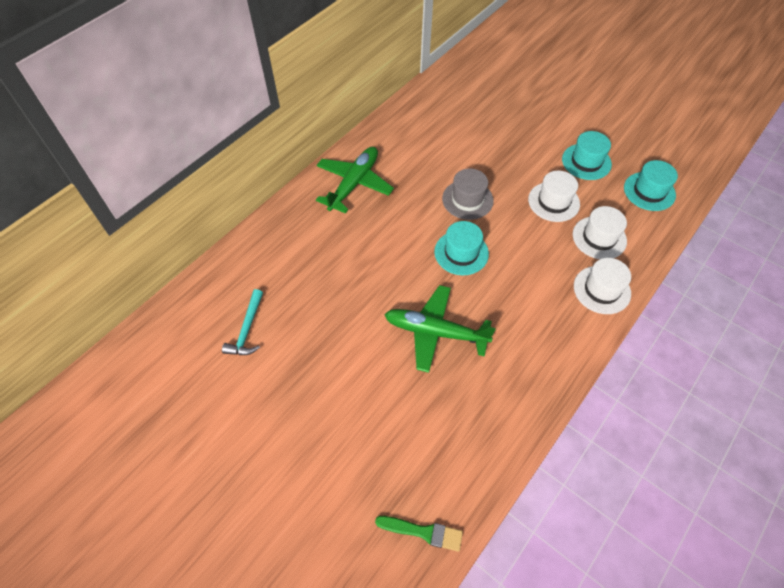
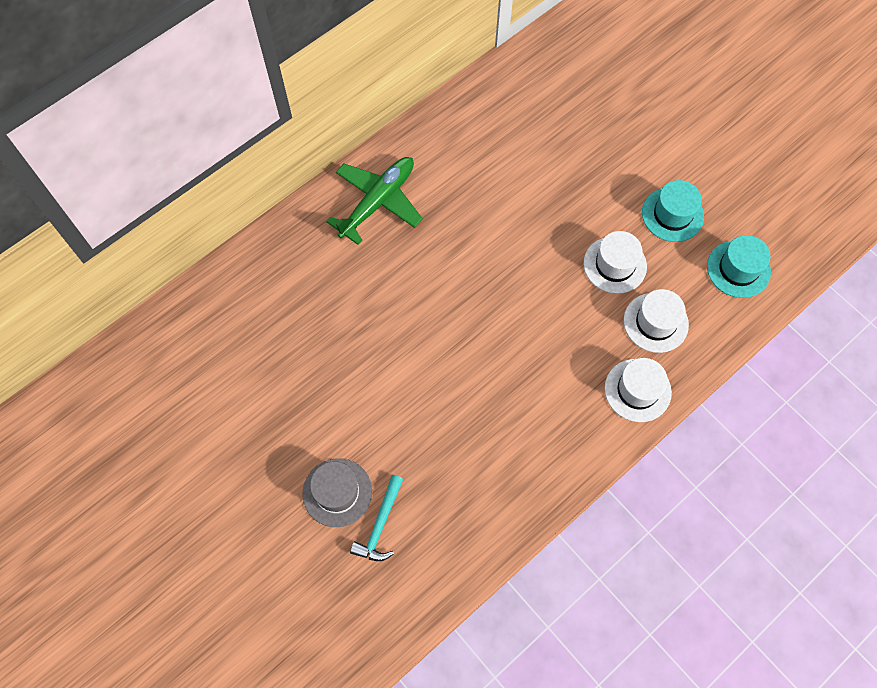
camera: 10 degrees right, 10 degrees up
turquoise hammer [222,289,263,355] -> turquoise hammer moved to [350,475,403,561]
green brush [375,516,463,552] -> none
green plane [384,285,496,373] -> none
turquoise hat [434,221,489,275] -> none
grey hat [442,168,494,220] -> grey hat moved to [302,458,372,527]

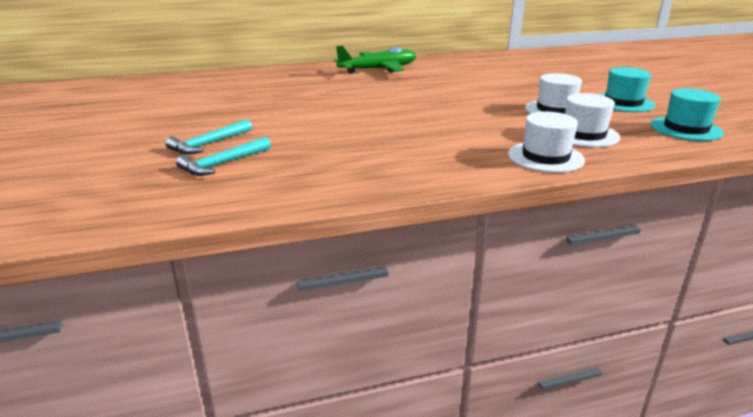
camera: 25 degrees right, 40 degrees down
grey hat [302,458,372,527] -> turquoise hammer [165,119,252,154]

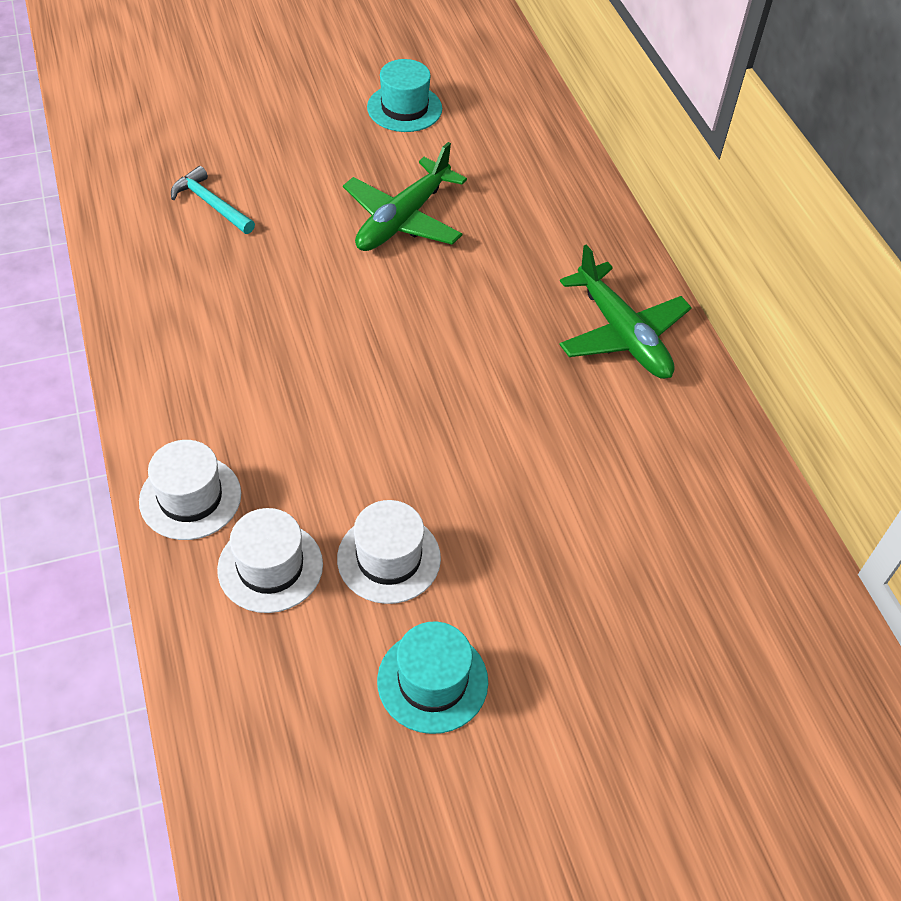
camera: 85 degrees right, 25 degrees up
turquoise hammer [165,119,252,154] -> none
turquoise hat [651,88,724,141] -> turquoise hat moved to [367,59,442,132]
none -> green plane [343,142,467,251]

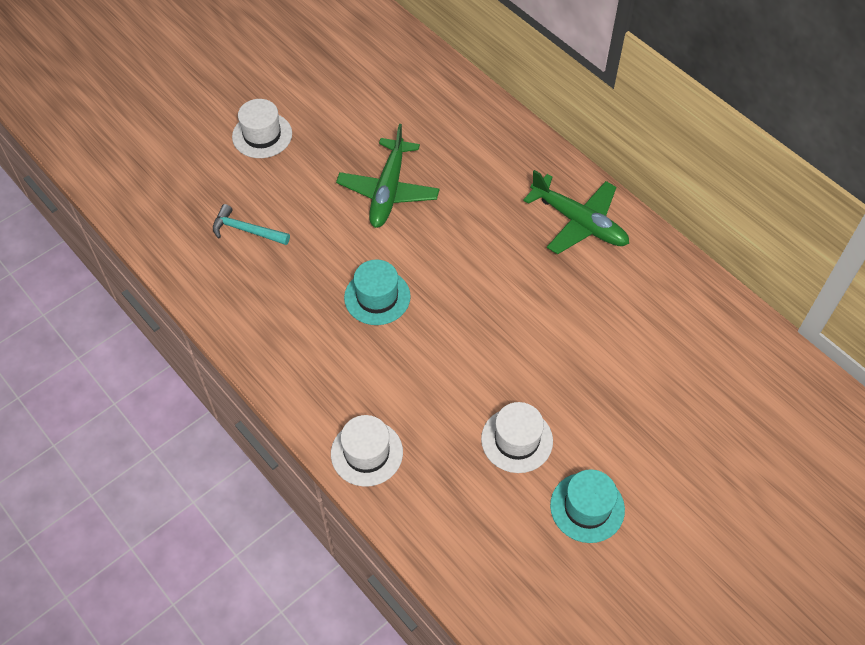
camera: 20 degrees left, 5 degrees up
white hat [217,508,323,613] -> white hat moved to [232,99,292,158]
turquoise hat [367,59,442,132] -> turquoise hat moved to [344,260,411,325]

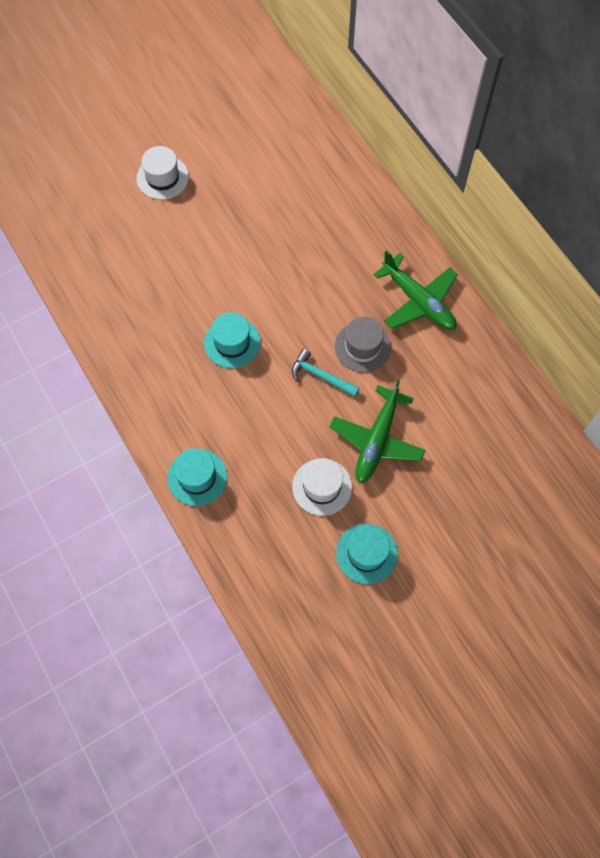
camera: 10 degrees right, 10 degrees up
turquoise hammer [213,204,290,245] -> turquoise hammer moved to [292,349,360,397]
white hat [331,415,403,487] -> turquoise hat [168,448,227,506]
green plane [336,124,440,228] -> green plane moved to [330,380,425,484]
none -> grey hat [335,317,391,372]

